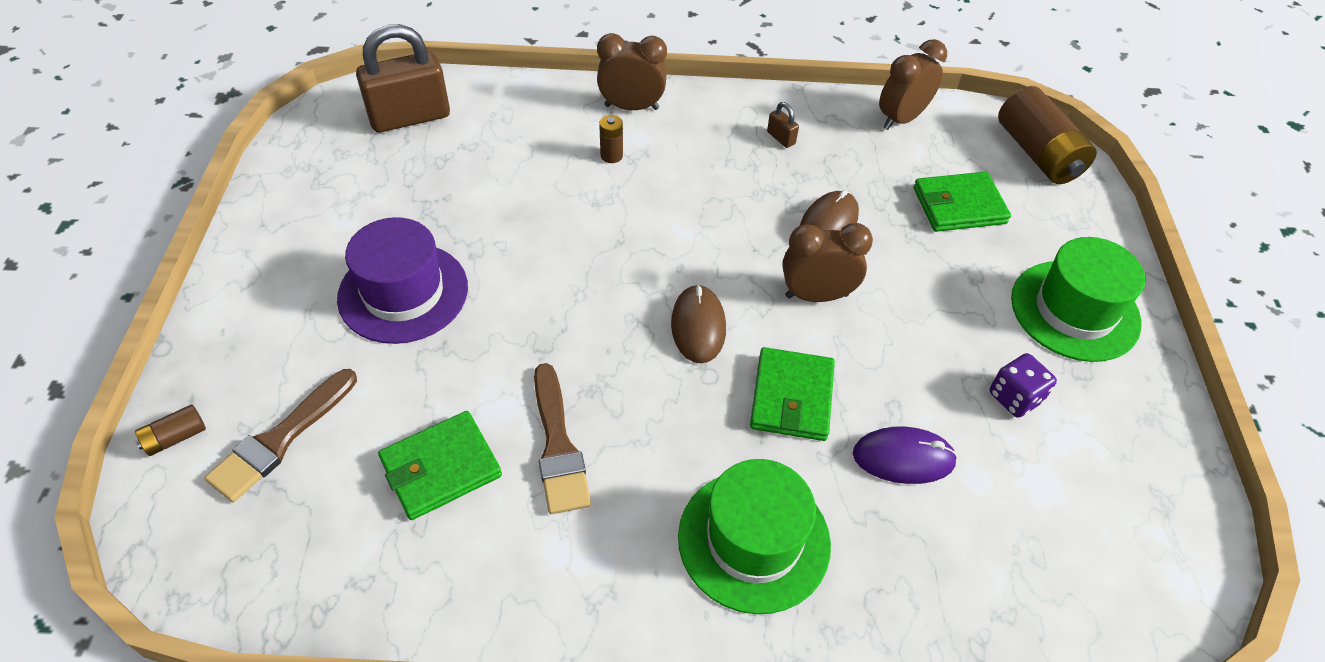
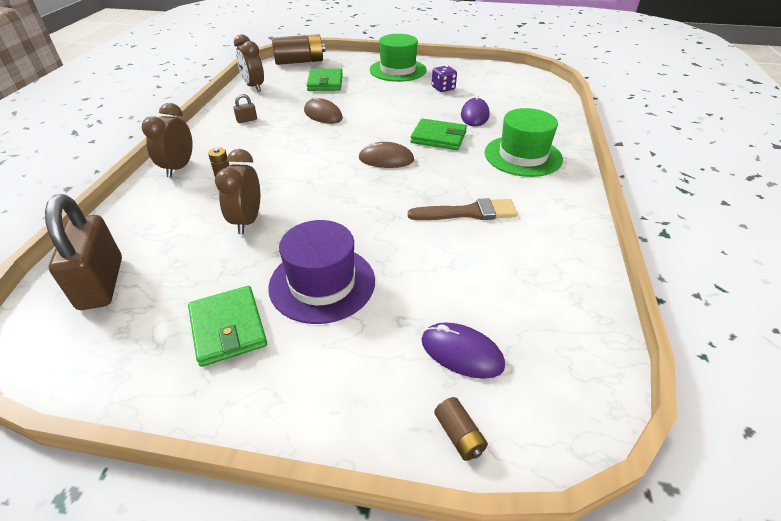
camera: 80 degrees left, 10 degrees down
brown brush [204,369,357,502] -> purple mouse [421,322,505,379]
green wallet [378,411,502,520] -> green wallet moved to [188,286,267,367]
brown clock [782,223,873,302] -> brown clock moved to [215,149,260,234]

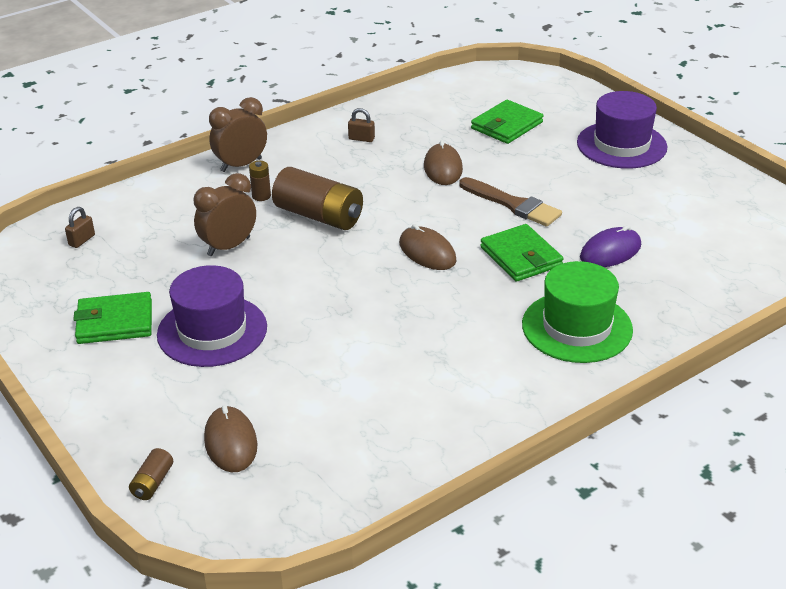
camera: 45 degrees right, 5 degrees down
brown padlock [45,194,122,310] -> brown padlock [65,207,95,248], size x0.41
green wallet [188,286,267,367] -> green wallet turned 60 degrees clockwise [73,292,152,344]
brown clock [234,34,264,92] -> none
brown battery [272,34,325,65] -> brown battery moved to [272,167,363,230]
green hat [370,34,427,82] -> purple hat [577,91,668,169]
brown brush [408,198,518,220] -> brown brush moved to [459,177,562,227]
purple mouse [421,322,505,379] -> brown mouse [204,405,257,472]
purple dice [432,65,457,92] -> none

